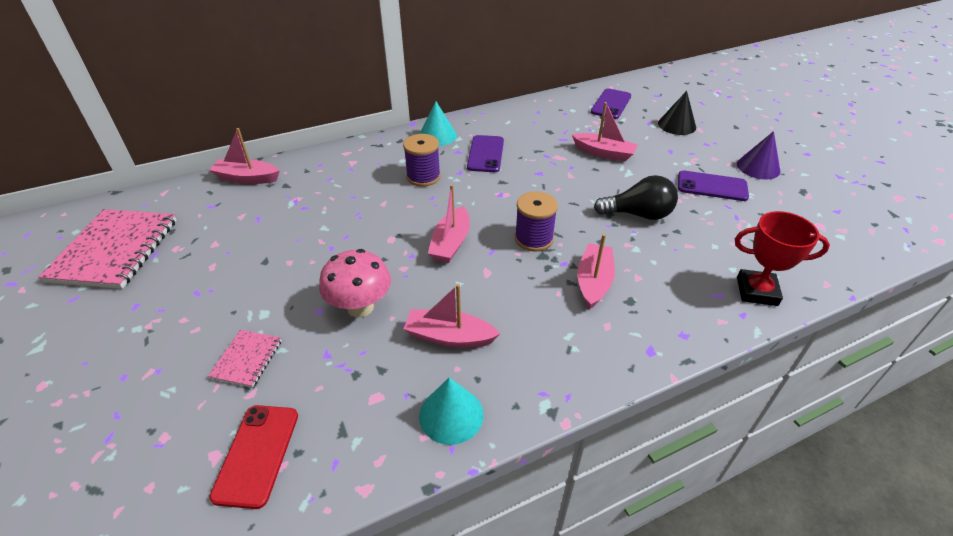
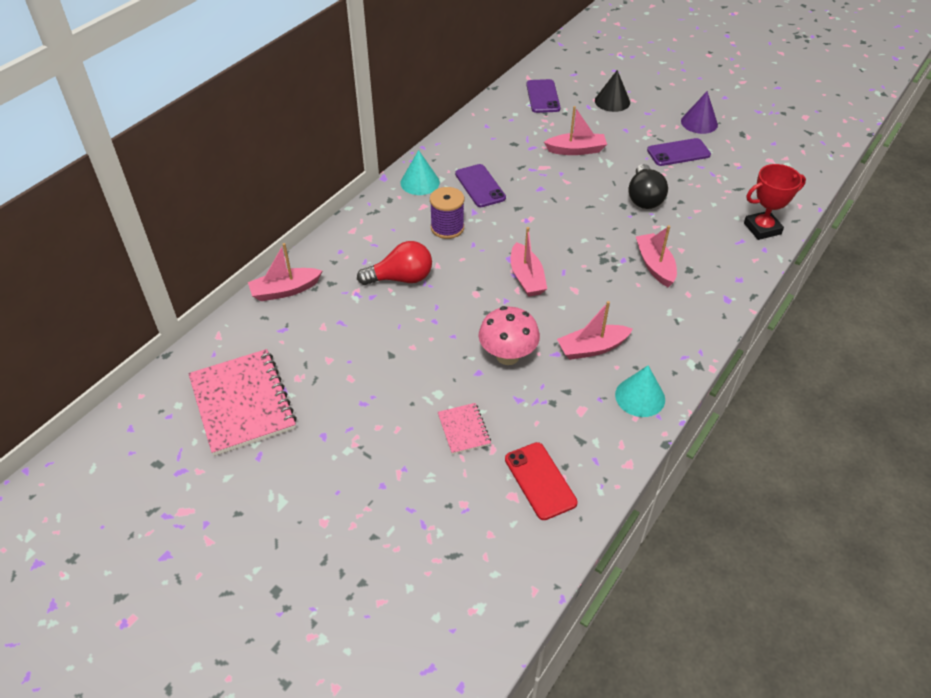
camera: 30 degrees left, 5 degrees up
purple spool [515,191,558,251] -> none
black light bulb [594,175,678,220] -> black light bulb turned 120 degrees clockwise [628,164,668,209]
none -> red light bulb [357,241,432,285]

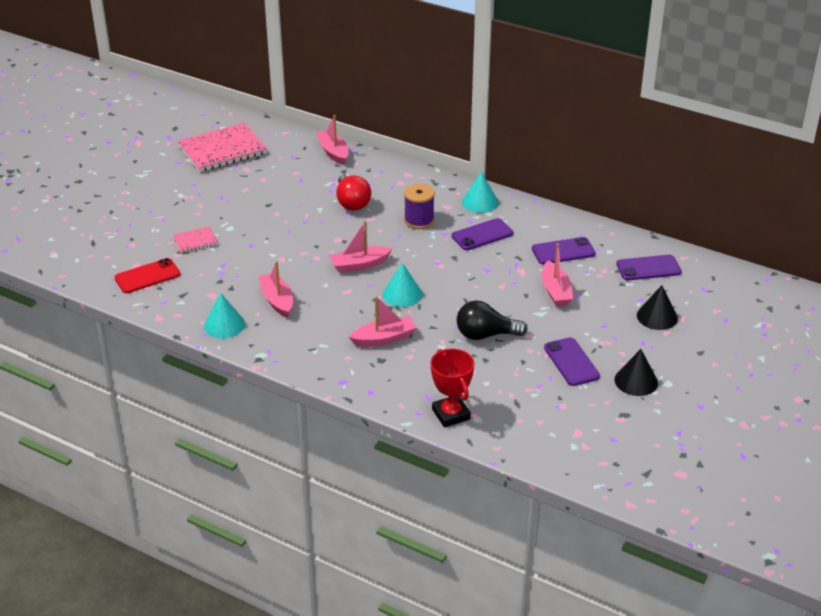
camera: 85 degrees right, 10 degrees down
pink mushroom [479,306,540,365] -> none
purple cone [681,91,718,134] -> black cone [614,349,658,396]
none -> turquoise cone [382,263,422,307]
none -> purple phone [532,237,595,264]

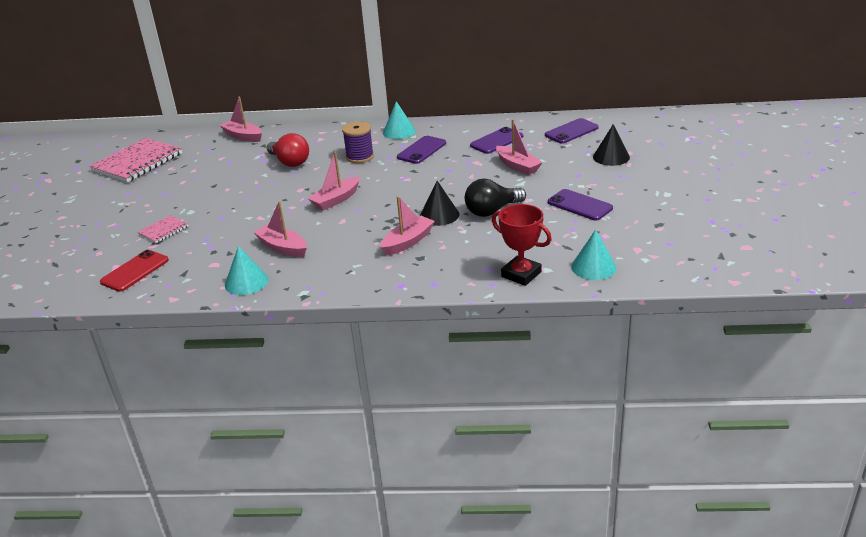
camera: 25 degrees left, 5 degrees down
turquoise cone [382,263,422,307] -> turquoise cone moved to [571,230,616,280]
black cone [614,349,658,396] -> black cone moved to [420,181,459,226]

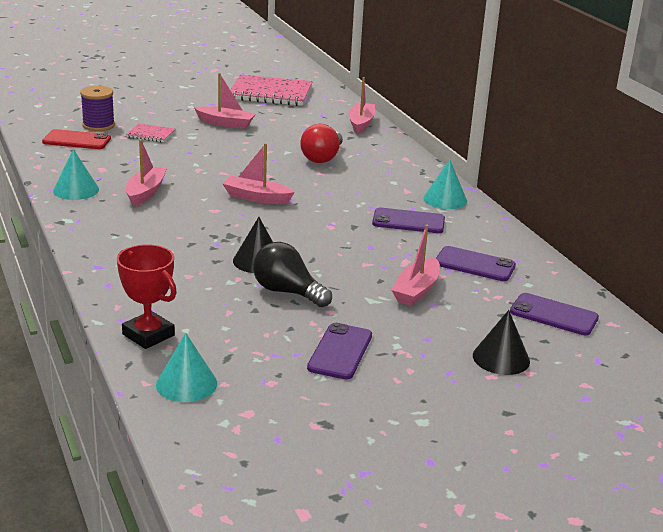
camera: 60 degrees right, 5 degrees down
purple spool [342,122,374,163] -> purple spool moved to [80,86,115,131]
pink boat [381,196,435,255] -> pink boat moved to [194,73,256,129]
red trophy [492,204,552,286] -> red trophy turned 60 degrees counterclockwise [117,244,177,349]

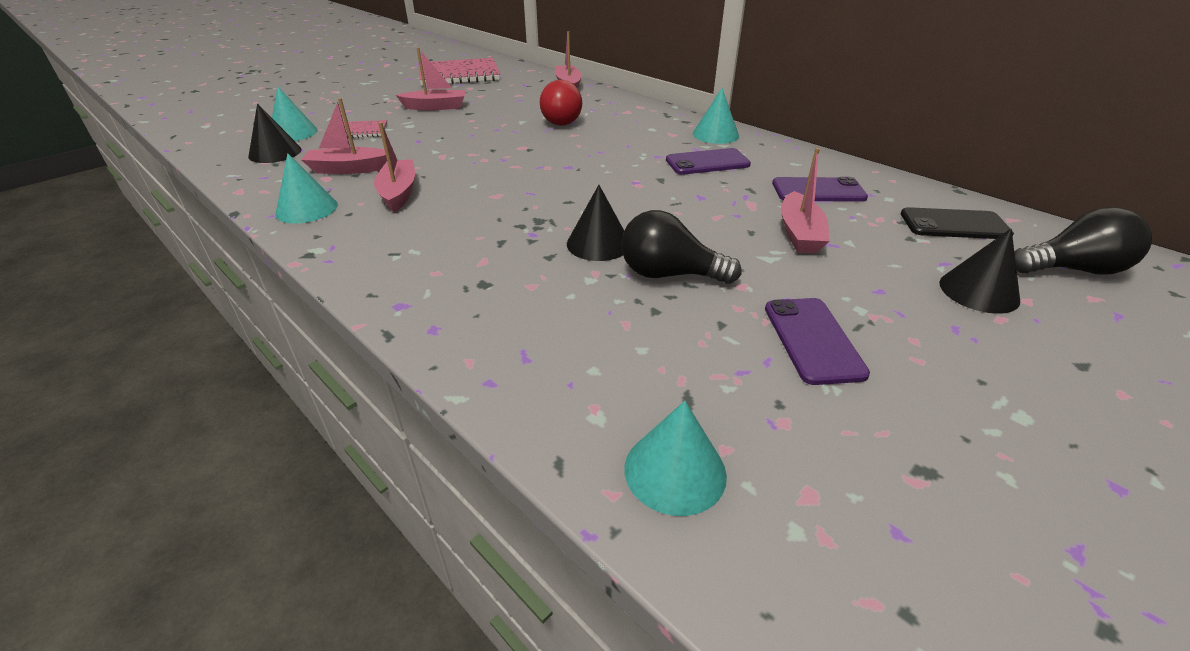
camera: 20 degrees left, 10 degrees up
red phone [42,129,111,149] -> black cone [248,103,301,163]
purple spool [80,86,115,131] -> turquoise cone [272,87,318,141]
red trophy [117,244,177,349] -> none
pink boat [222,143,295,204] -> pink boat moved to [301,98,387,174]
purple phone [510,293,599,335] -> black phone [900,207,1014,239]
none -> black light bulb [1014,207,1152,275]

